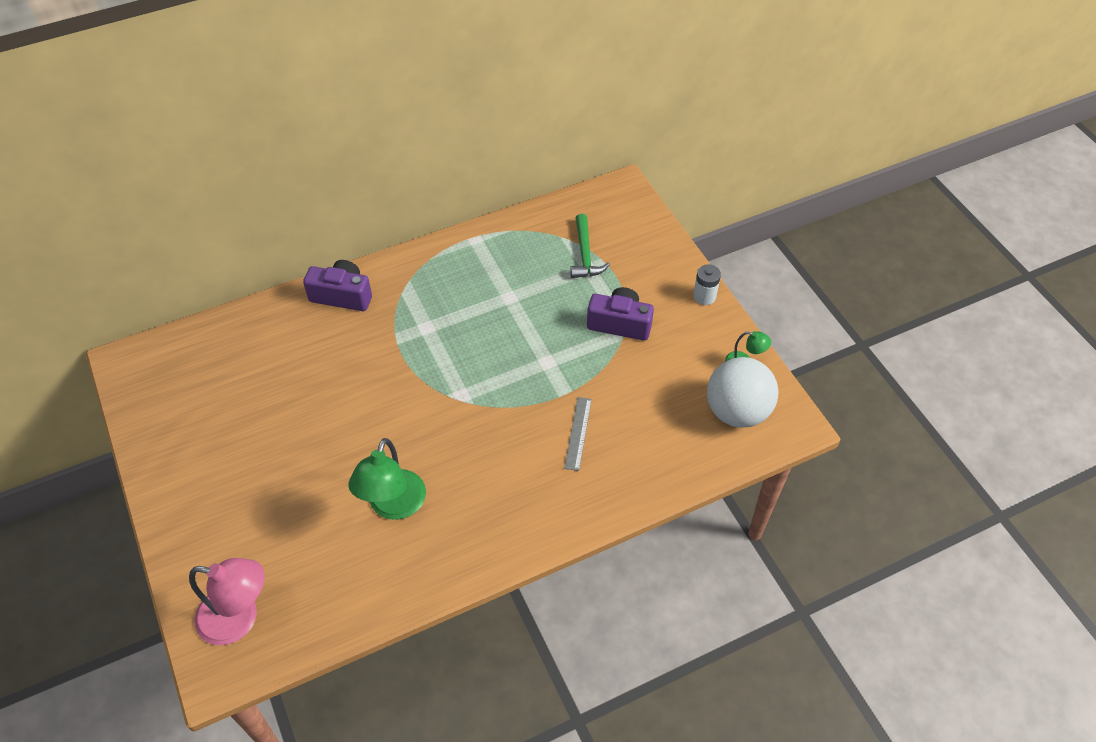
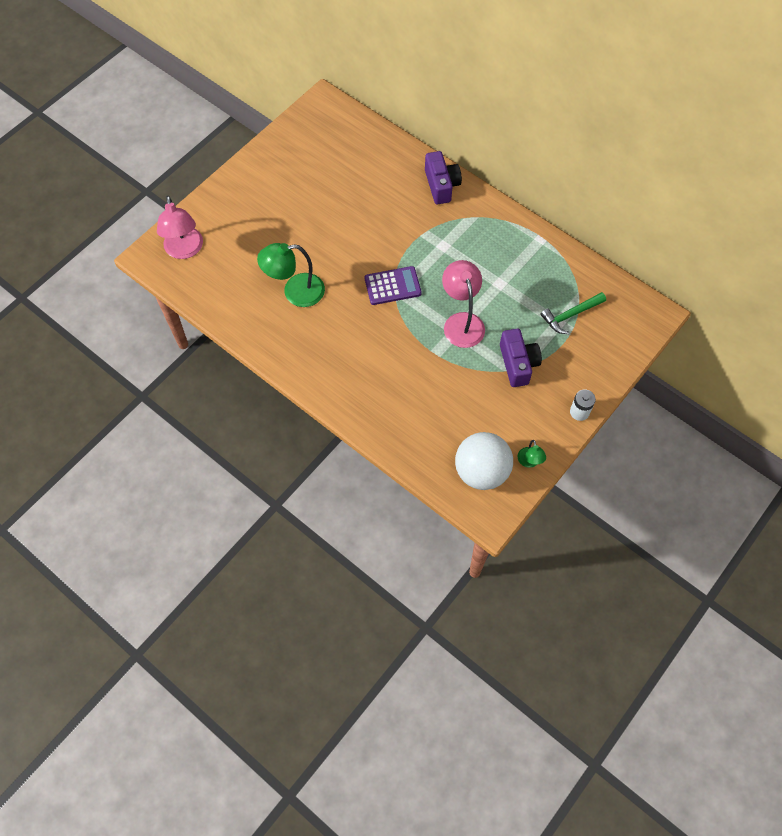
camera: 65 degrees right, 10 degrees up
grey ruler [564,397,592,471] -> none
none -> purple calculator [364,266,422,305]
none -> pink lamp [442,260,485,348]

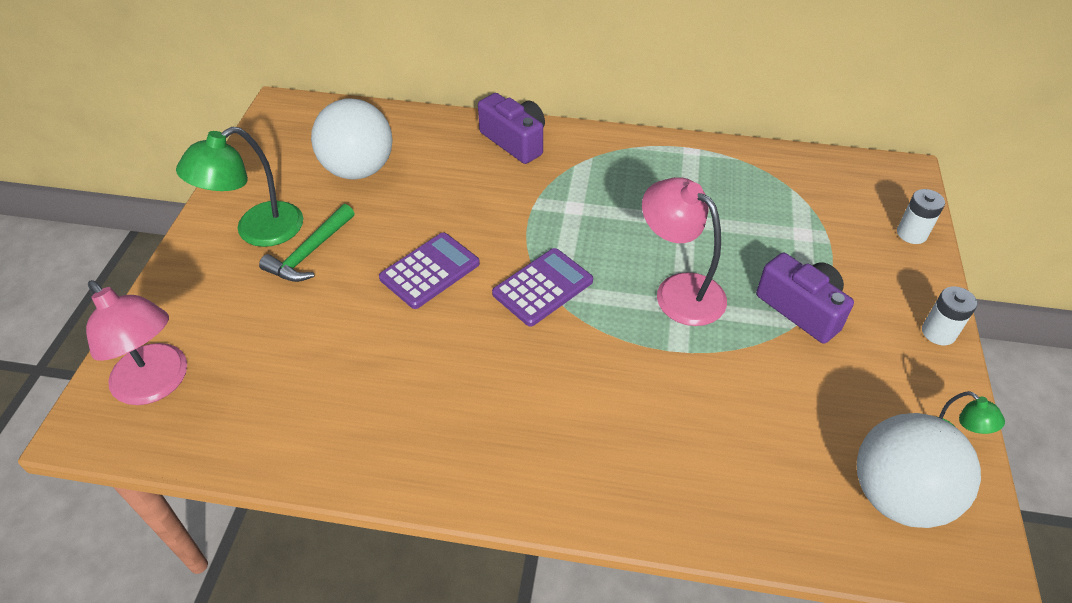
camera: 30 degrees left, 15 degrees down
green lamp [257,243,325,307] -> green lamp moved to [176,127,303,247]
green hammer [541,292,606,334] -> green hammer moved to [259,204,355,282]
none -> white ball [311,98,392,180]
none -> purple calculator [379,233,480,309]
none -> white battery [897,189,945,244]

